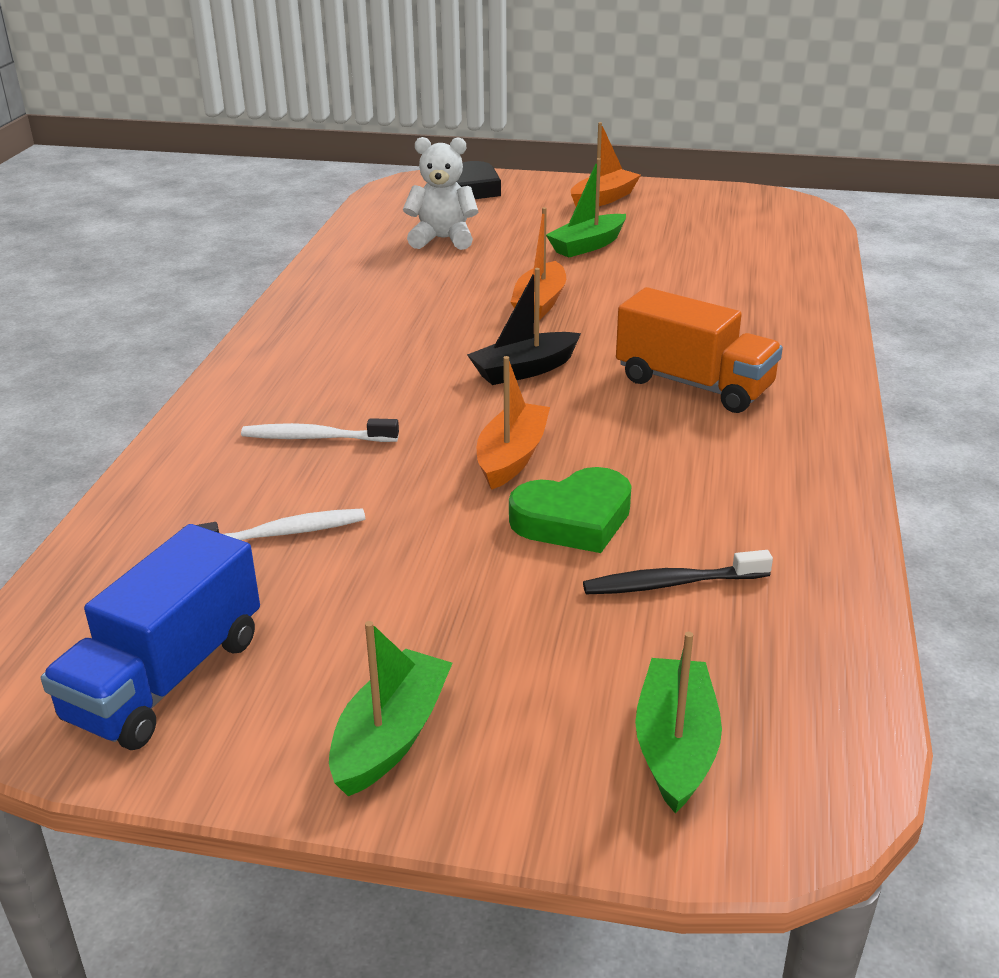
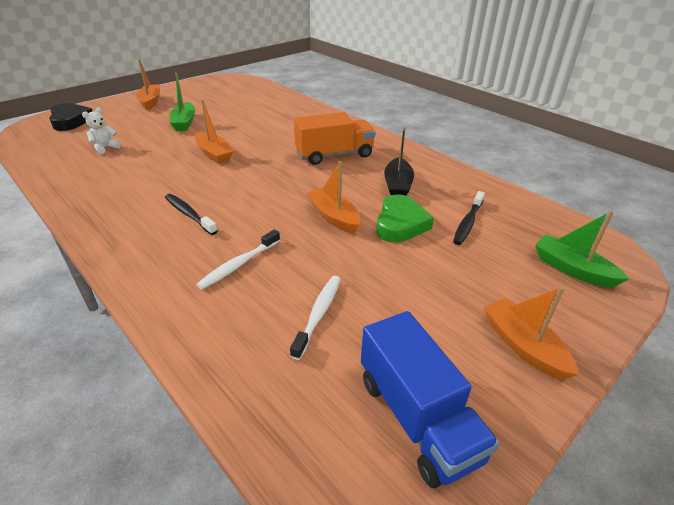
camera: 55 degrees left, 5 degrees up
green boat [329,621,453,796] -> orange boat [484,286,579,380]
white teddy bear [403,137,478,250] -> white teddy bear [82,108,121,154], size x0.63
black boat [467,268,581,385] -> black boat moved to [384,127,414,196]
none -> black toothbrush [165,194,218,235]

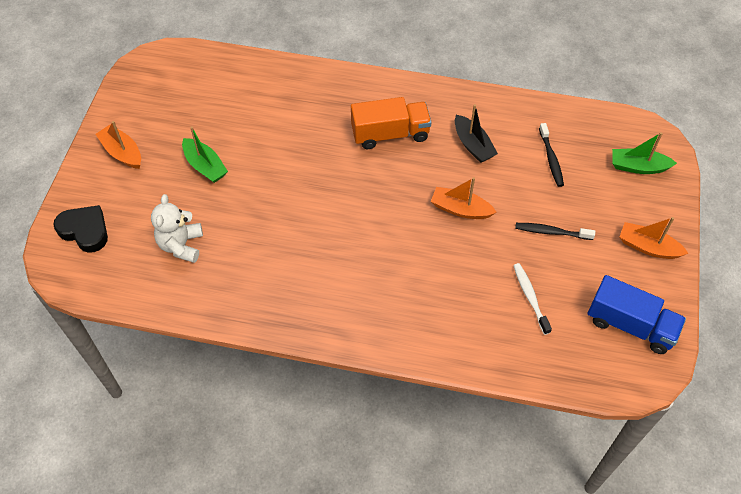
camera: 35 degrees left, 20 degrees up
white teddy bear [82,108,121,154] -> white teddy bear [151,194,203,263], size x1.60
black toothbrush [165,194,218,235] -> black toothbrush moved to [515,223,595,240]
orange boat [195,99,233,164] -> none
white toothbrush [196,229,280,290] -> none
orange truck [294,112,375,165] -> orange truck turned 45 degrees clockwise [351,97,432,149]
green heart [376,194,434,243] -> none

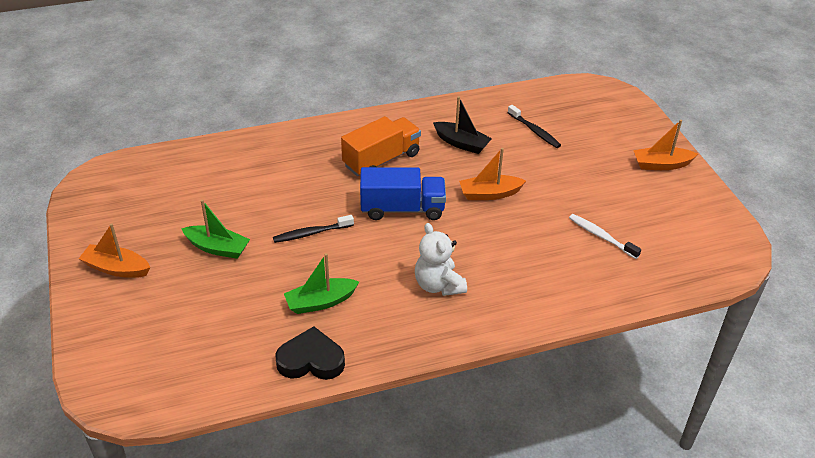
camera: 30 degrees left, 15 degrees down
black heart [53,205,108,253] -> black heart moved to [275,326,345,380]
white teddy bear [151,194,203,263] -> white teddy bear moved to [415,223,467,296]
black toothbrush [515,223,595,240] -> black toothbrush moved to [273,215,354,243]
blue truck [588,275,686,354] -> blue truck moved to [360,167,446,220]
green boat [612,132,677,174] -> green boat moved to [284,253,359,314]

